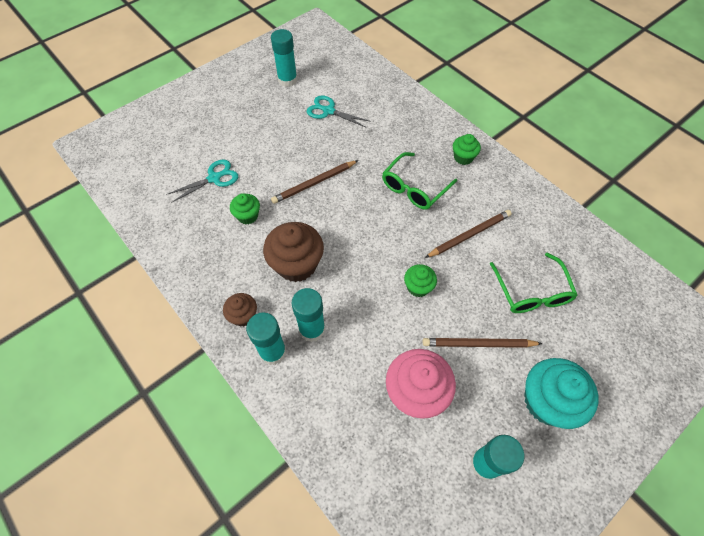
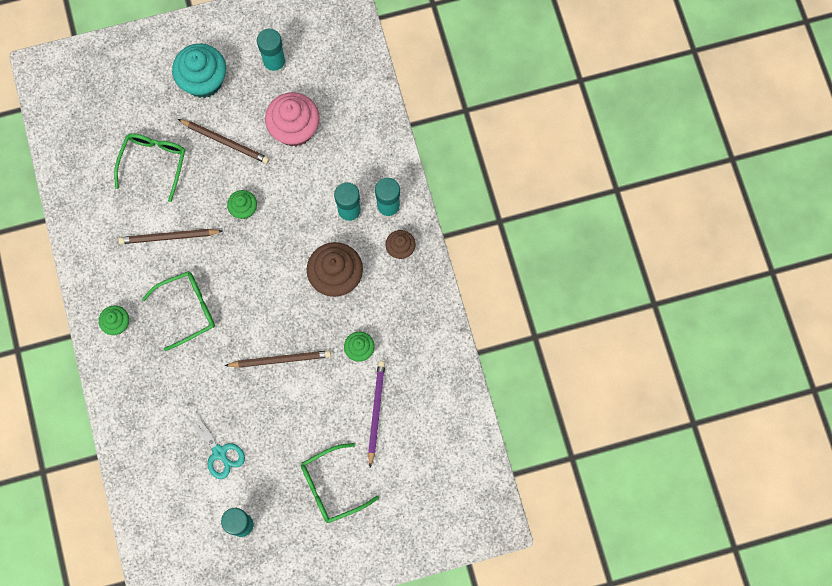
camera: 155 degrees left, 15 degrees up
turquoise scissors [166,160,238,203] -> purple pencil [368,361,385,467]
none -> green glasses [301,443,379,523]

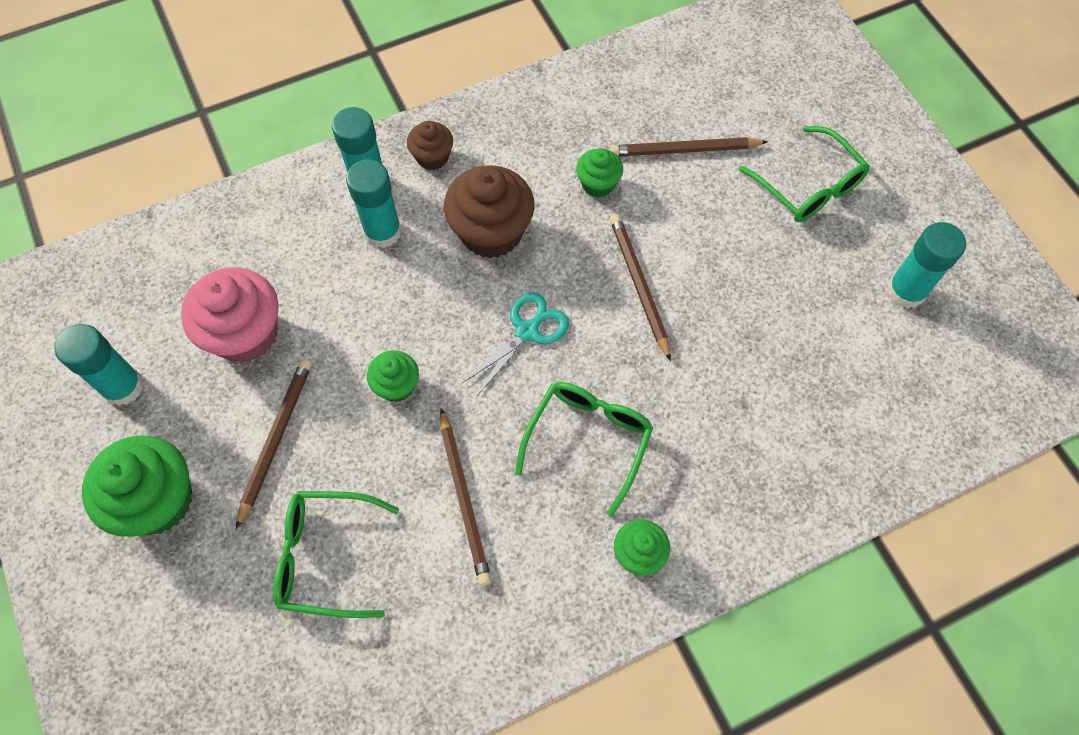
camera: 100 degrees left, 10 degrees down
green glasses [142,271,215,351] -> green glasses turned 60 degrees clockwise [515,382,653,517]
turquoise cupcake [172,44,226,98] -> green cupcake [82,435,192,537]
turquoise scissors [183,410,245,479] -> turquoise scissors moved to [462,292,569,396]
purple pencil [368,361,385,467] -> brown pencil [610,137,768,156]

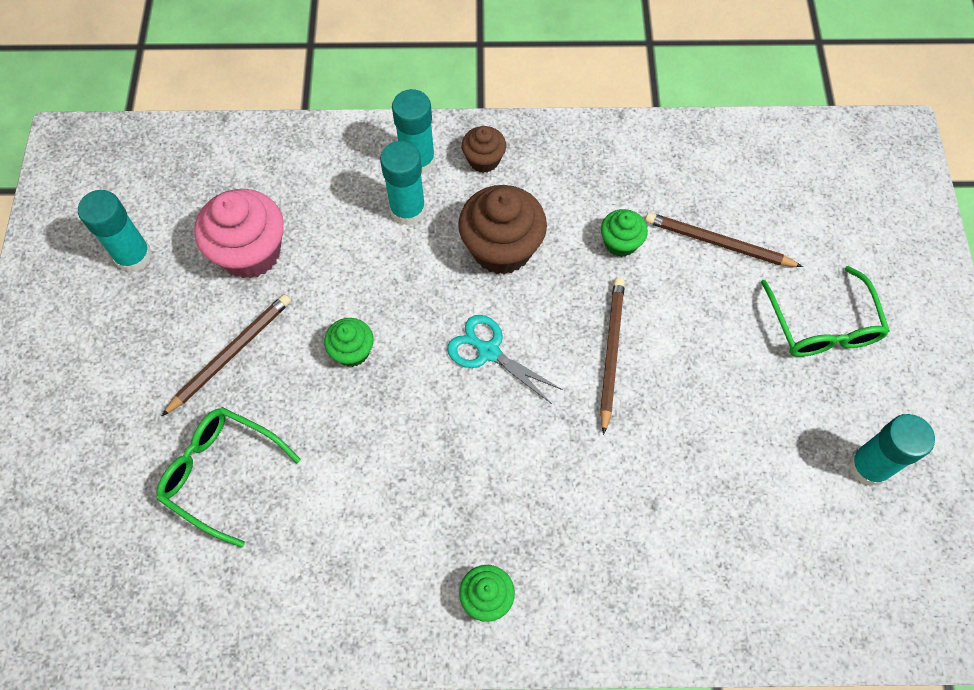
camera: 25 degrees right, 0 degrees up
green cupcake [82,435,192,537] -> none
brown pencil [440,408,491,586] -> none
turquoise scissors [462,292,569,396] -> turquoise scissors turned 120 degrees counterclockwise [447,315,563,404]
green glasses [515,382,653,517] -> none

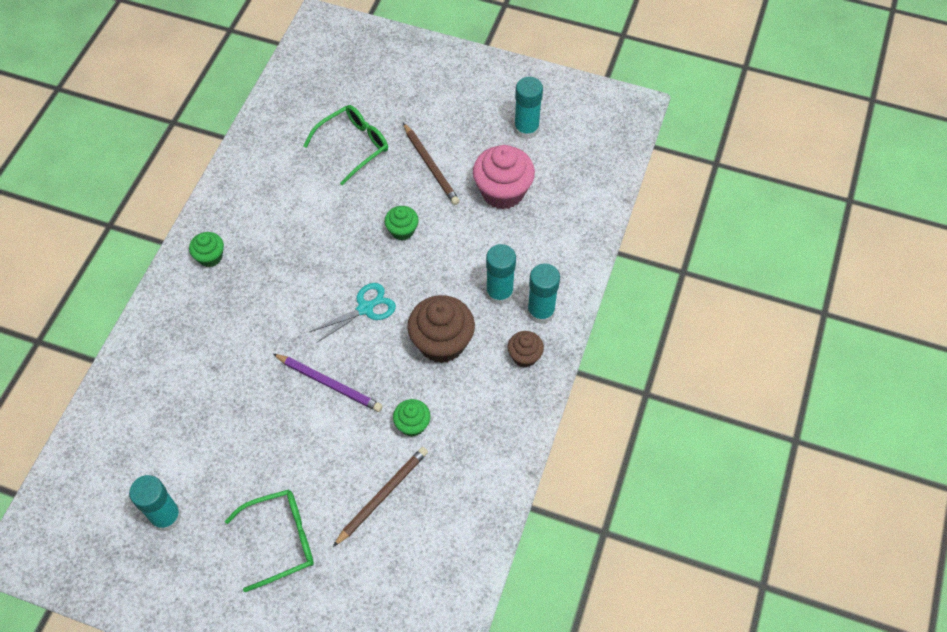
camera: 110 degrees right, 5 degrees down
brown pencil [600,278,625,435] -> purple pencil [273,354,383,412]
green glasses [761,266,890,357] -> green glasses turned 150 degrees clockwise [225,489,314,592]

